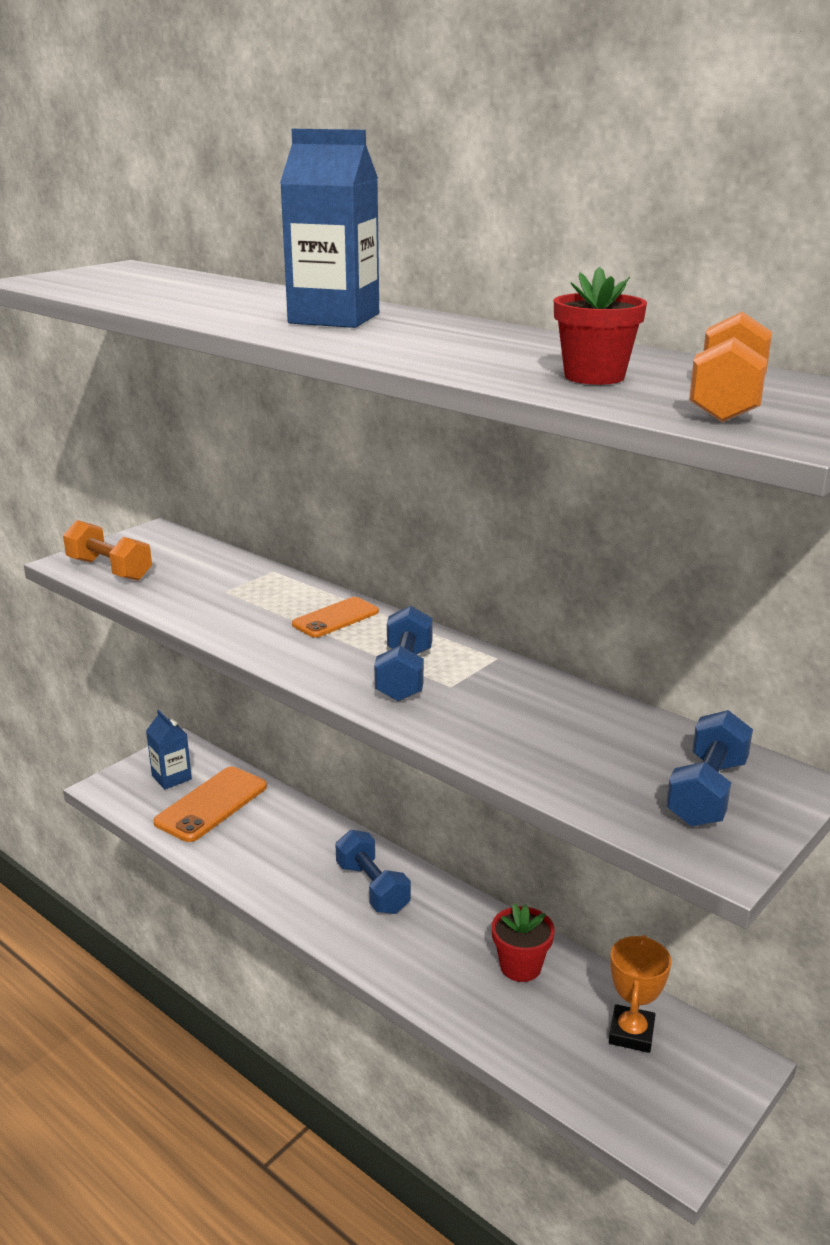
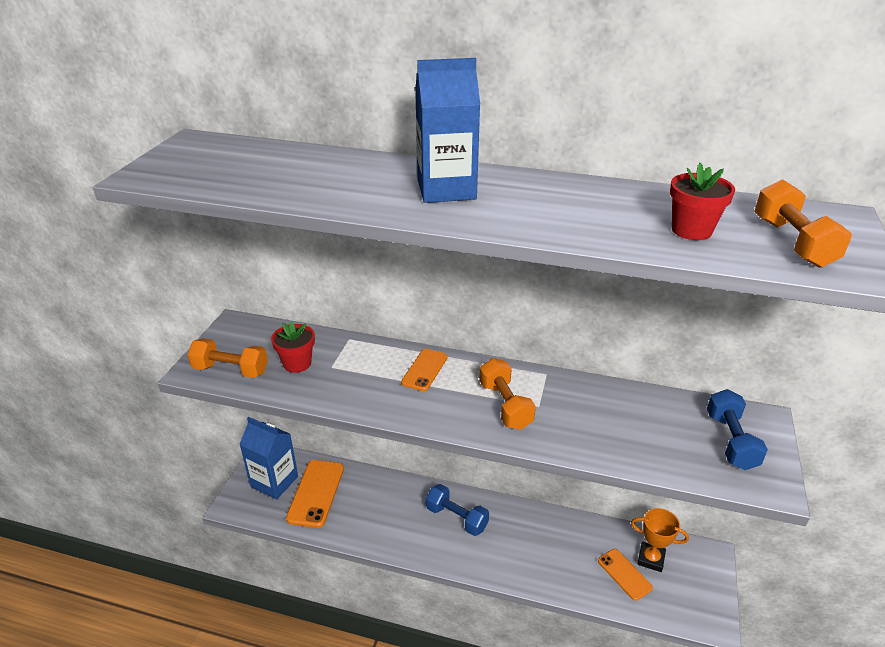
camera: 25 degrees left, 10 degrees up
blue carton [146,710,192,789] -> blue carton [239,417,298,500], size x1.61
blue dumbbell [374,606,433,702] -> orange dumbbell [479,358,536,430]
red flower pot [492,903,555,982] -> red flower pot moved to [271,321,315,373]
orange trophy [609,935,671,1053] -> orange trophy turned 60 degrees counterclockwise [631,508,689,572]
none -> orange phone [598,549,653,601]

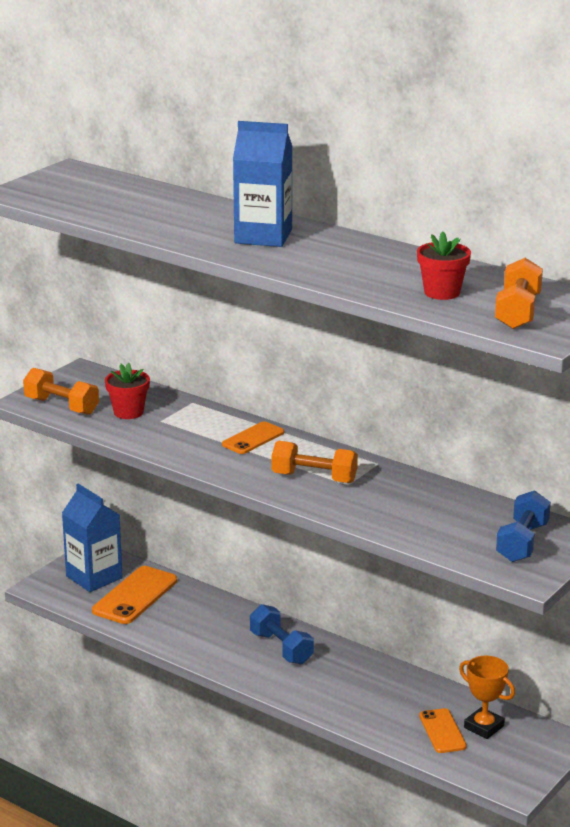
camera: 20 degrees right, 10 degrees down
orange dumbbell [479,358,536,430] -> orange dumbbell turned 75 degrees counterclockwise [271,441,358,483]

